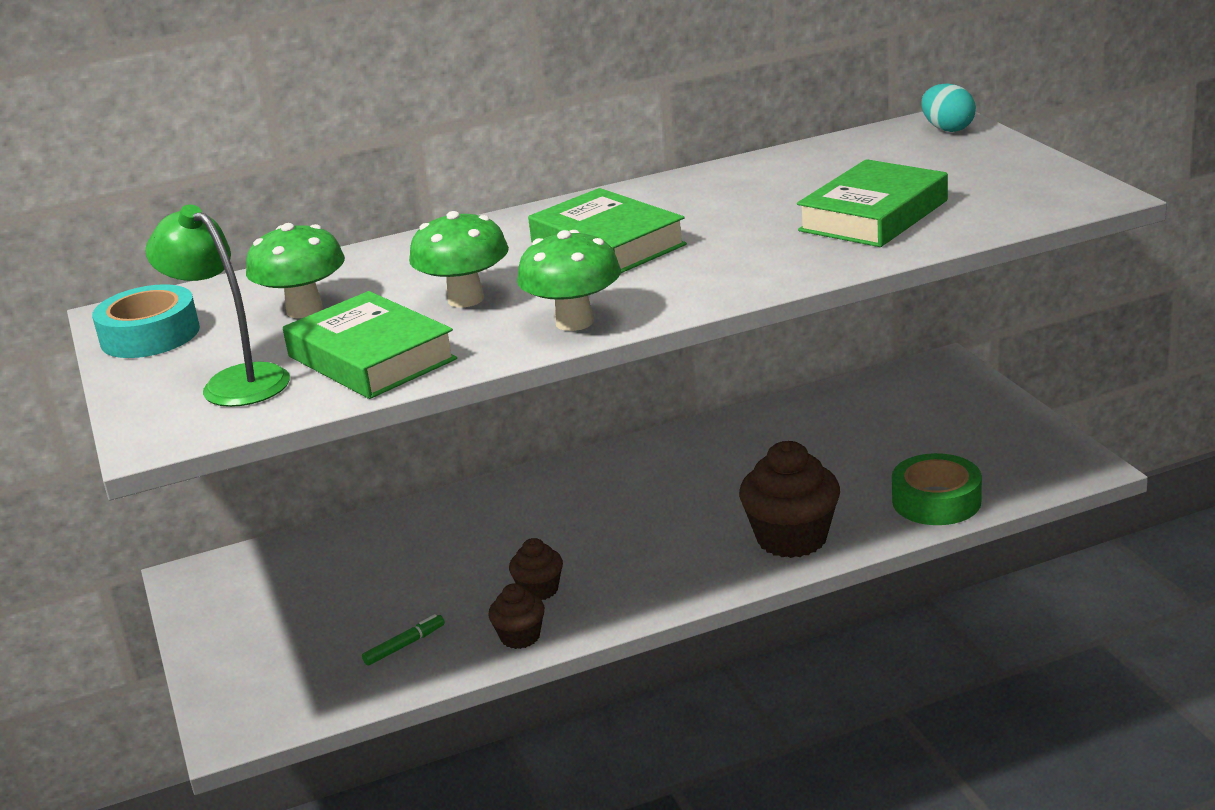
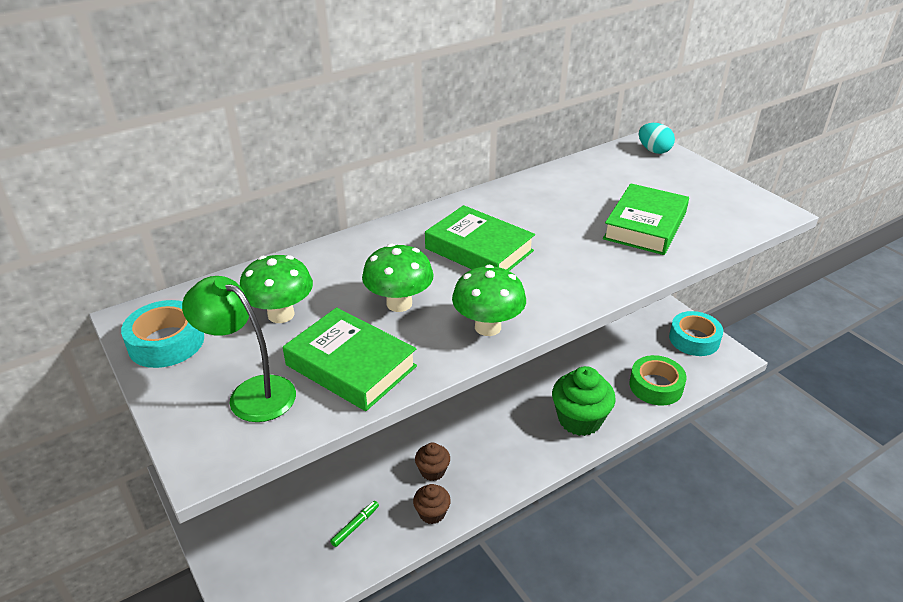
camera: 15 degrees left, 10 degrees up
brown cupcake [739,441,840,558] -> green cupcake [552,366,616,436]
none -> turquoise tape [669,311,723,356]

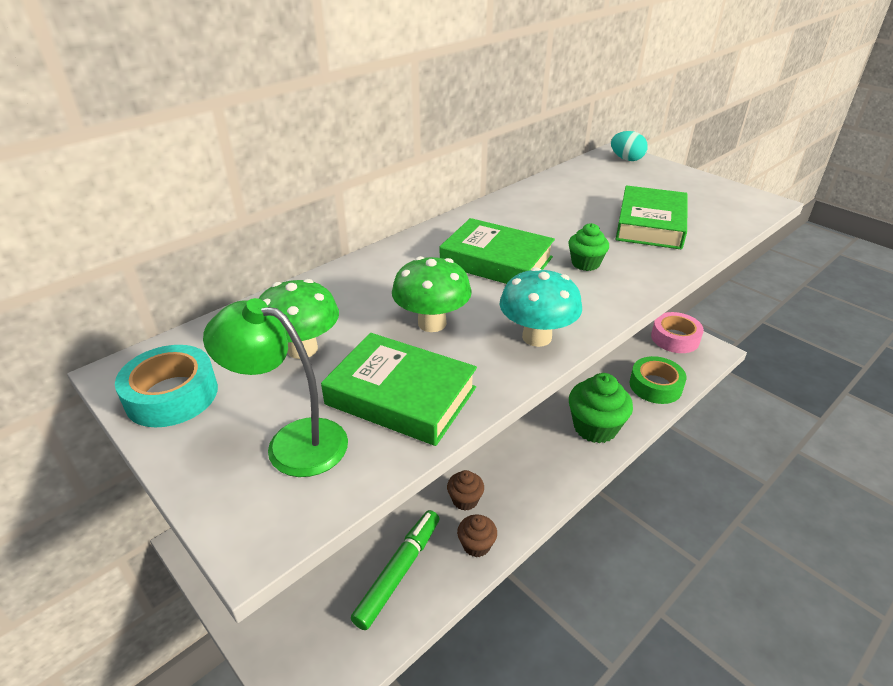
camera: 10 degrees left, 0 degrees up
green marker [330,501,379,547] -> green marker [351,510,440,630], size x2.05
green mushroom [452,265,526,336] -> turquoise mushroom [499,267,582,347]
turquoise tape [669,311,723,356] -> pink tape [651,312,704,353]
none -> green cupcake [568,223,609,271]

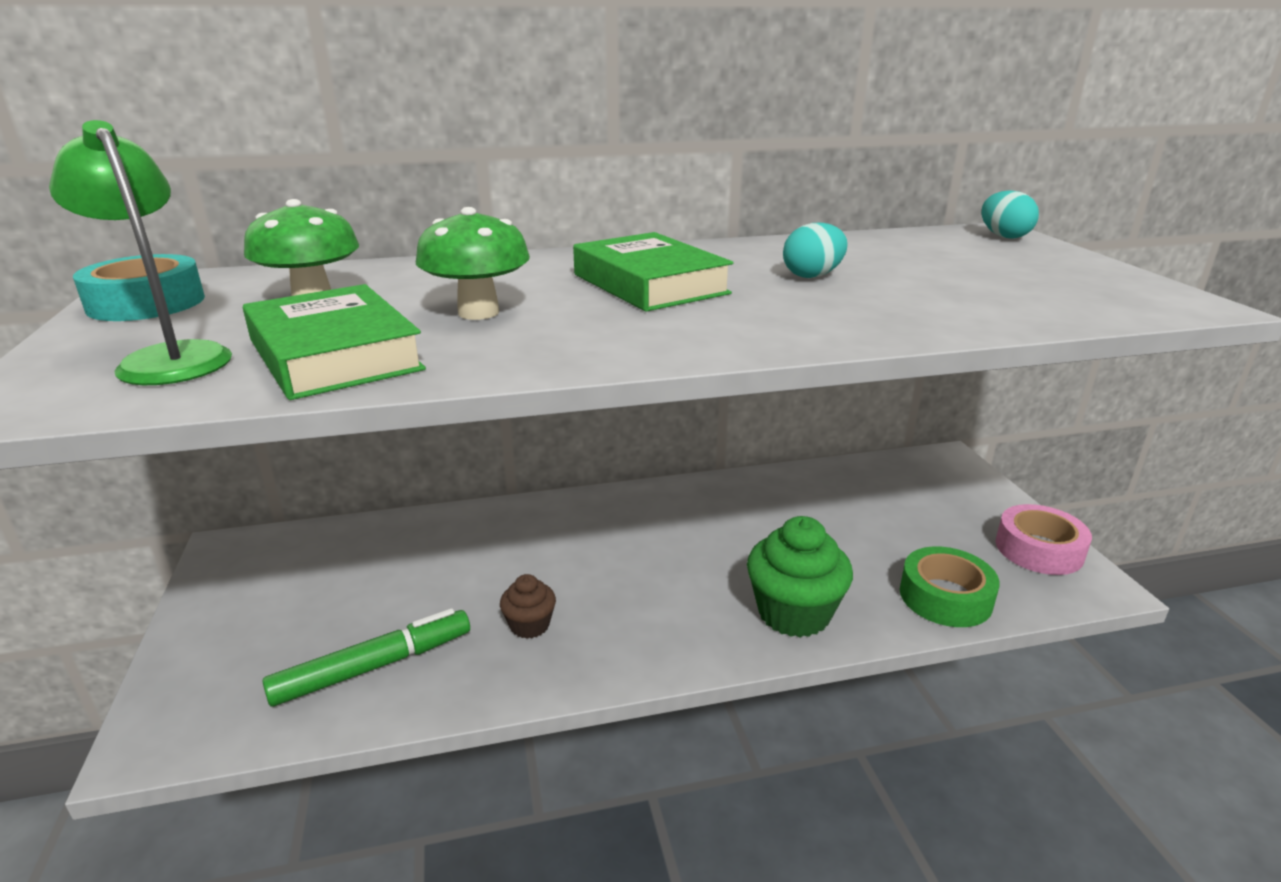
camera: 30 degrees right, 10 degrees down
brown cupcake [457,514,497,557] -> none
turquoise mushroom [499,267,582,347] -> none
green cupcake [568,223,609,271] -> none
green book [616,185,687,249] -> none
none -> turquoise egg [783,223,848,278]

